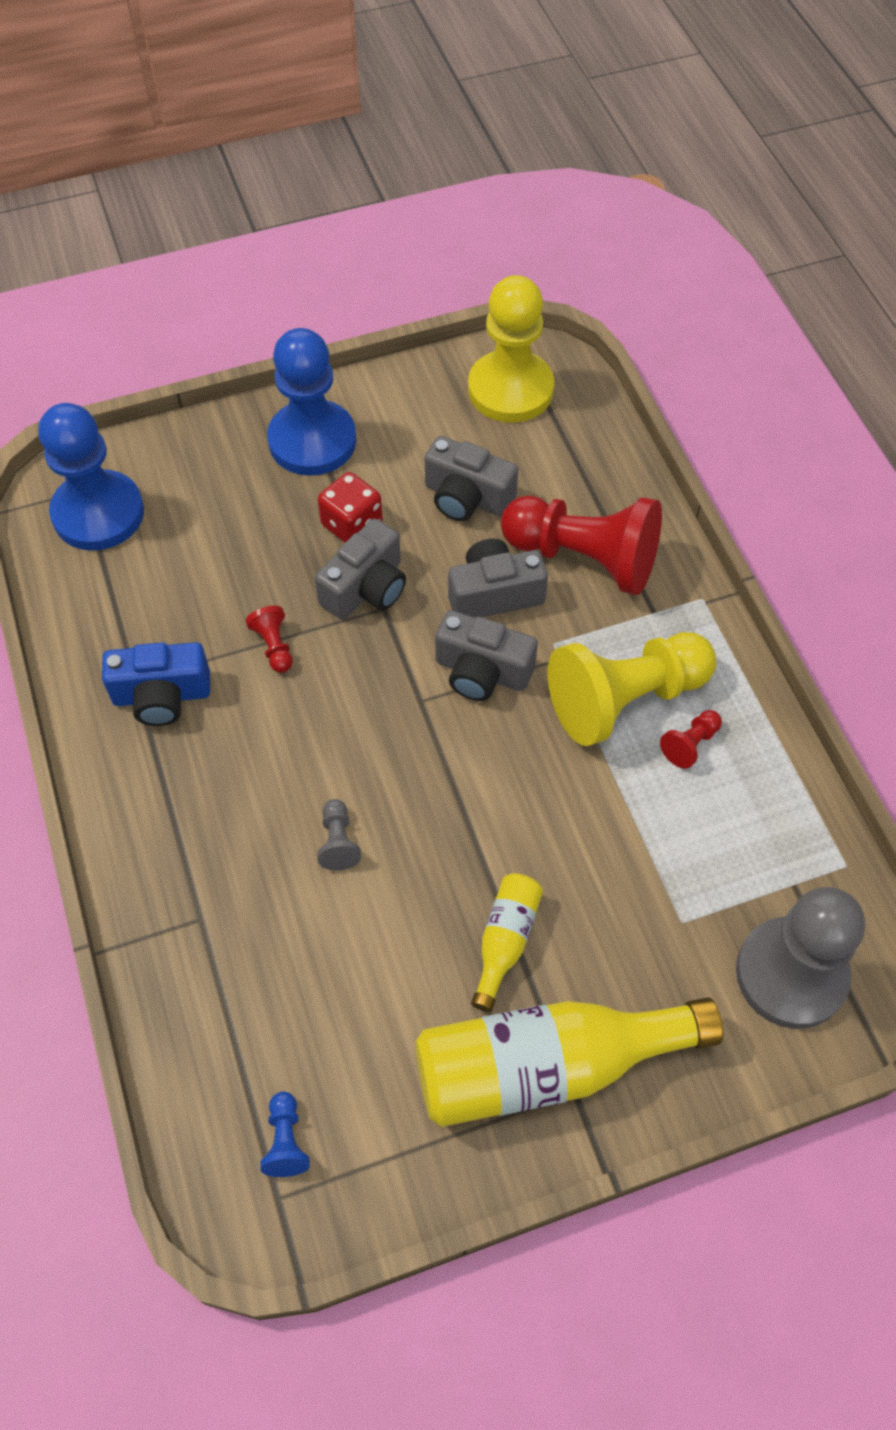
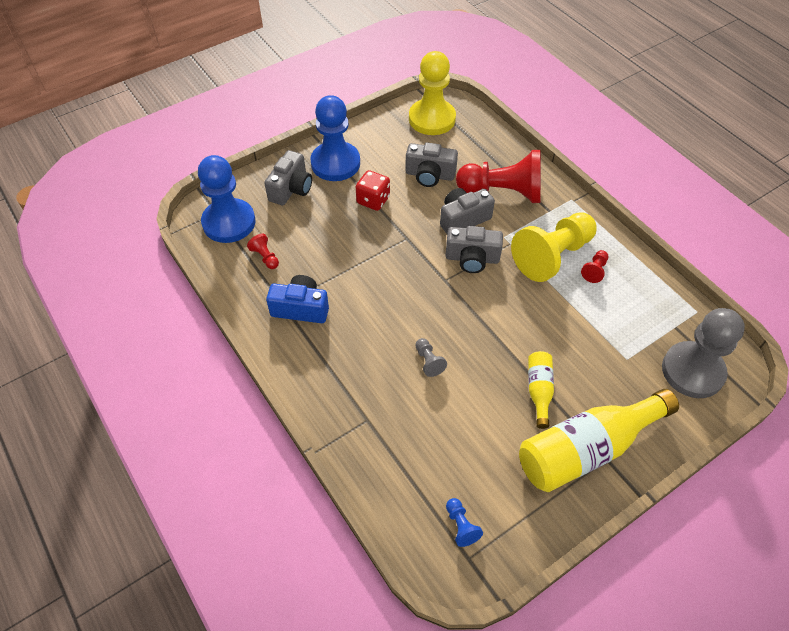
camera: 15 degrees left, 5 degrees down
blue camera [102,642,210,726] -> blue camera turned 150 degrees counterclockwise [266,275,329,323]
red pawn [246,606,293,673] -> red pawn moved to [247,234,279,269]
grey camera [315,519,406,620] -> grey camera moved to [264,150,312,205]

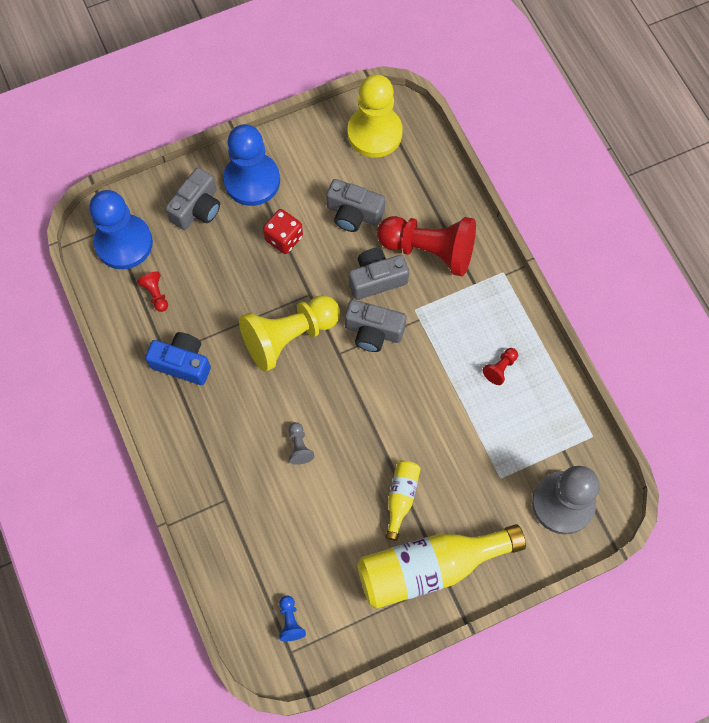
camera: 10 degrees right, 15 degrees up
yellow pawn [511,212,597,282] -> yellow pawn moved to [239,295,340,372]

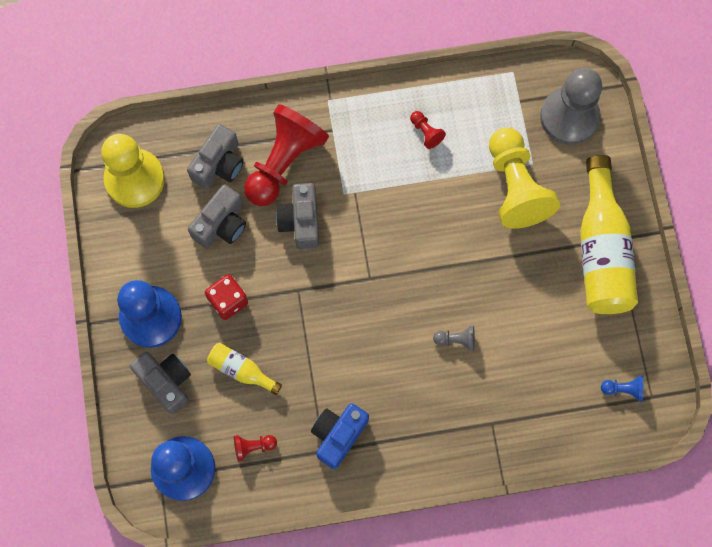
camera: 75 degrees left, 5 degrees up
yellow pawn [239,295,340,372] -> yellow pawn moved to [489,128,560,229]
grey camera [345,300,406,352] -> grey camera moved to [187,124,244,189]
yellow bottle [386,461,421,541] -> yellow bottle moved to [207,343,282,395]

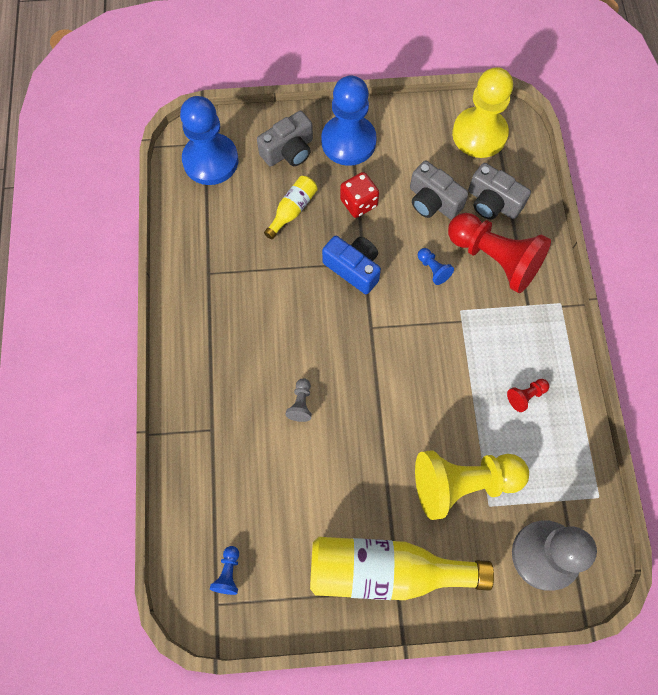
camera: 95 degrees right, 5 degrees down
red pawn [234,435,277,461] -> none
grey camera [276,183,319,249] -> blue pawn [418,248,454,285]
blue camera [311,403,369,469] -> blue camera moved to [322,236,381,294]

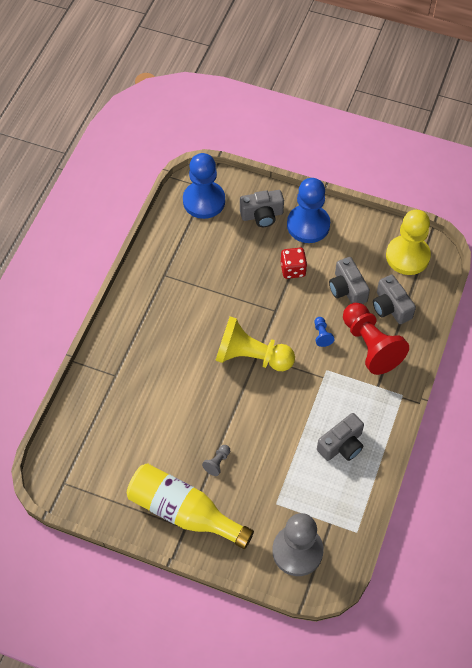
camera: 25 degrees right, 10 degrees down
blue pawn [210,546,239,595] -> none
yellow bottle [264,176,318,239] -> none
grey pawn [286,378,312,422] -> grey pawn moved to [202,445,230,476]
blue camera [322,236,381,294] -> none
yellow pawn [415,450,529,520] -> yellow pawn moved to [215,316,295,371]
red pawn [507,379,550,412] -> grey camera [317,413,364,461]

